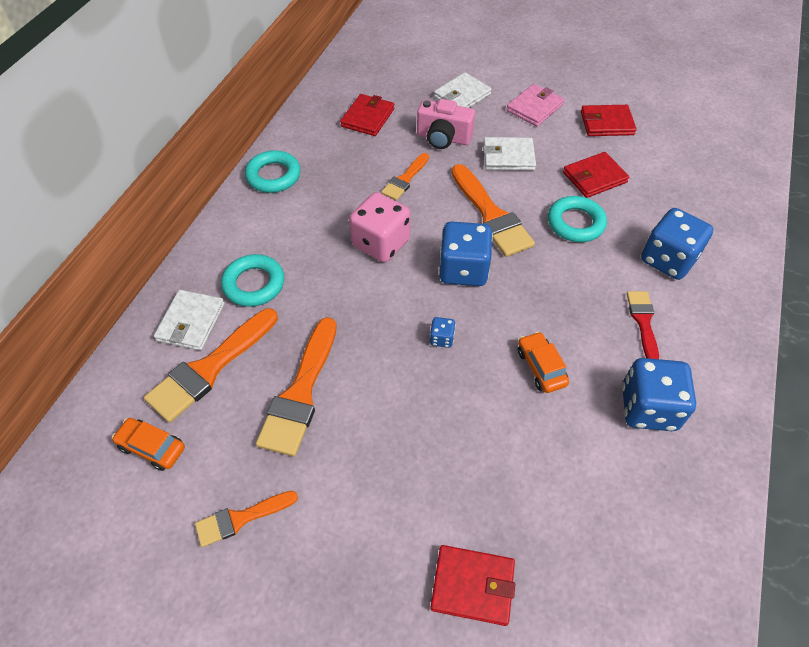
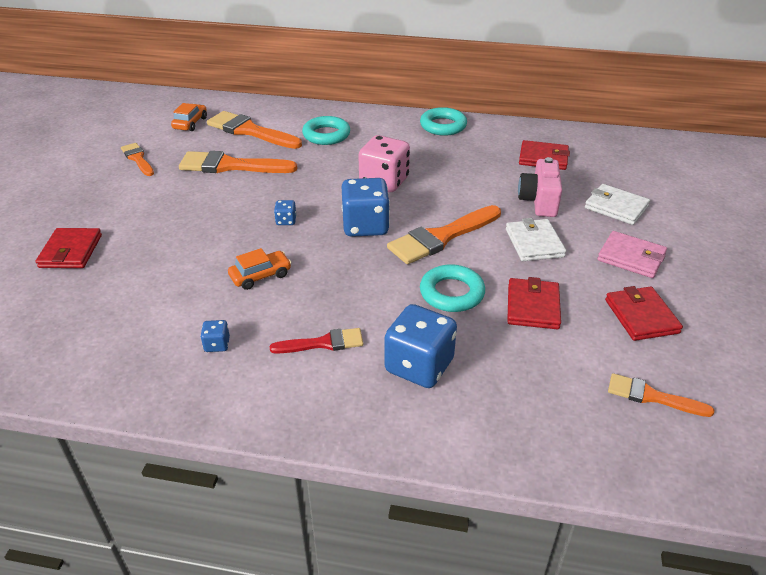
camera: 80 degrees right, 15 degrees down
white wallet [154,290,225,351] -> none
orange brush [381,153,429,200] -> orange brush moved to [608,373,714,417]
red wallet [563,152,629,198] -> red wallet turned 45 degrees clockwise [507,277,561,329]
blue dice [622,358,696,431] -> blue dice [200,320,230,352], size x0.44

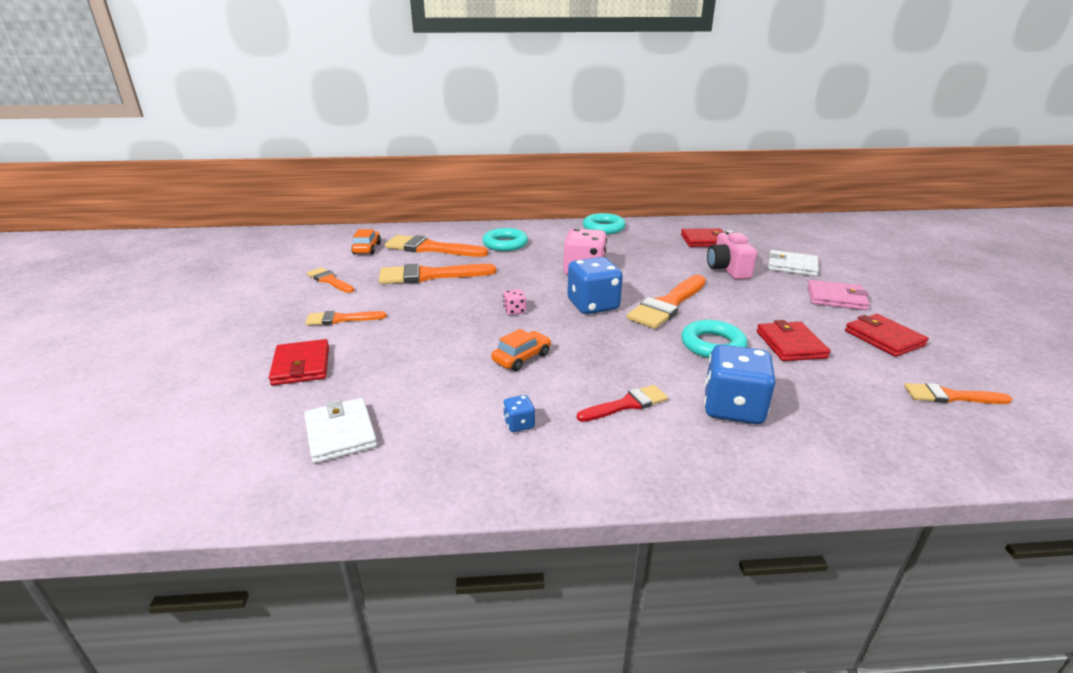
camera: 15 degrees left, 10 degrees down
blue dice [274,200,296,225] -> pink dice [503,289,526,315]
white wallet [506,218,566,261] -> white wallet moved to [304,398,377,463]
none -> orange brush [305,311,387,325]

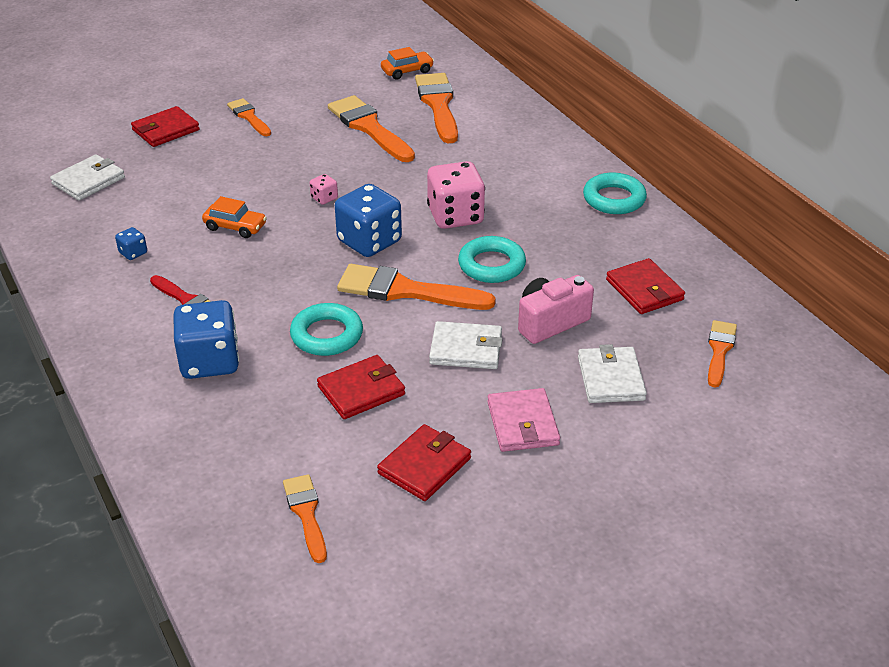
camera: 65 degrees right, 10 degrees up
orange brush [307,268,354,293] -> orange brush moved to [708,320,737,388]
turquoise ring [483,228,528,251] -> turquoise ring moved to [458,236,526,283]
none -> white wallet [429,321,502,369]

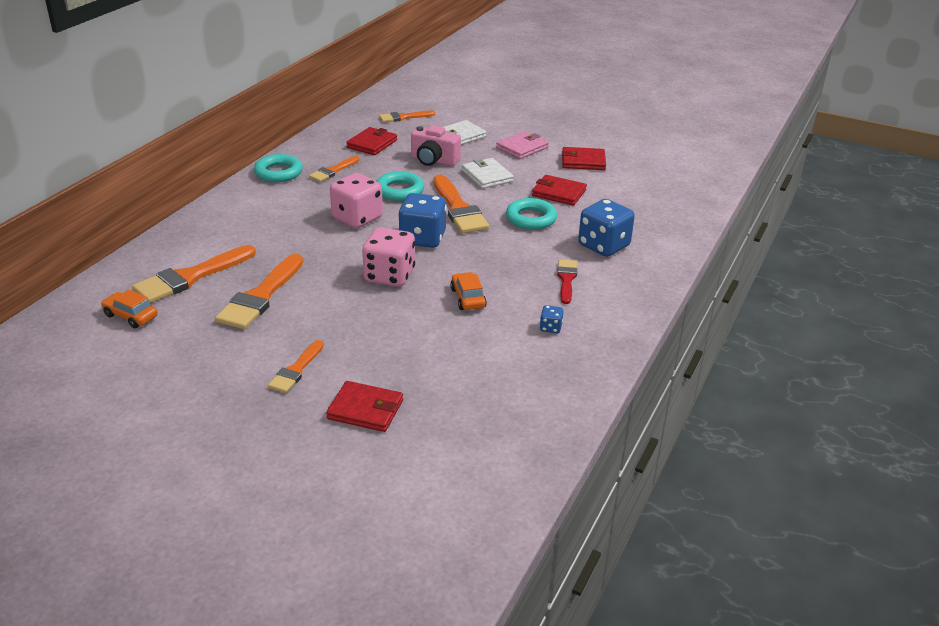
camera: 125 degrees left, 5 degrees down
white wallet [50,154,125,201] -> none
orange brush [283,474,327,563] -> orange brush moved to [309,156,359,182]
pink dice [310,174,338,205] -> pink dice [362,227,415,287], size x2.25

